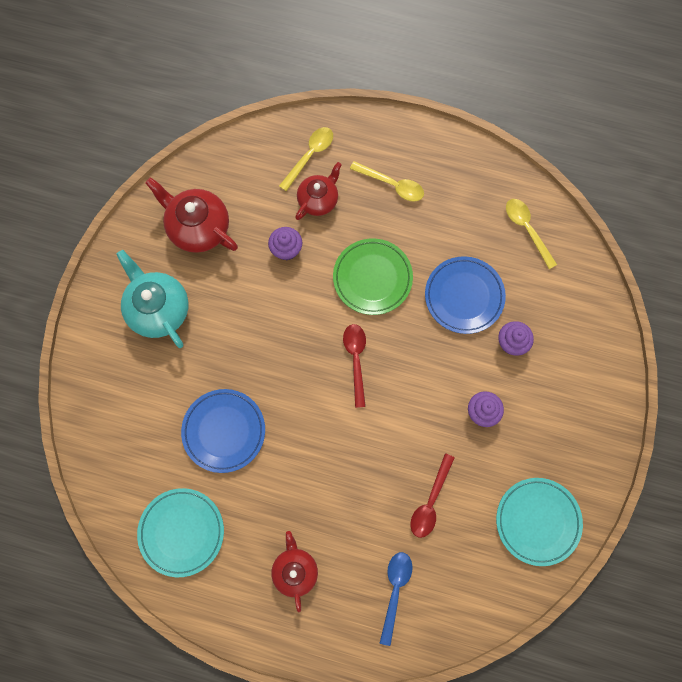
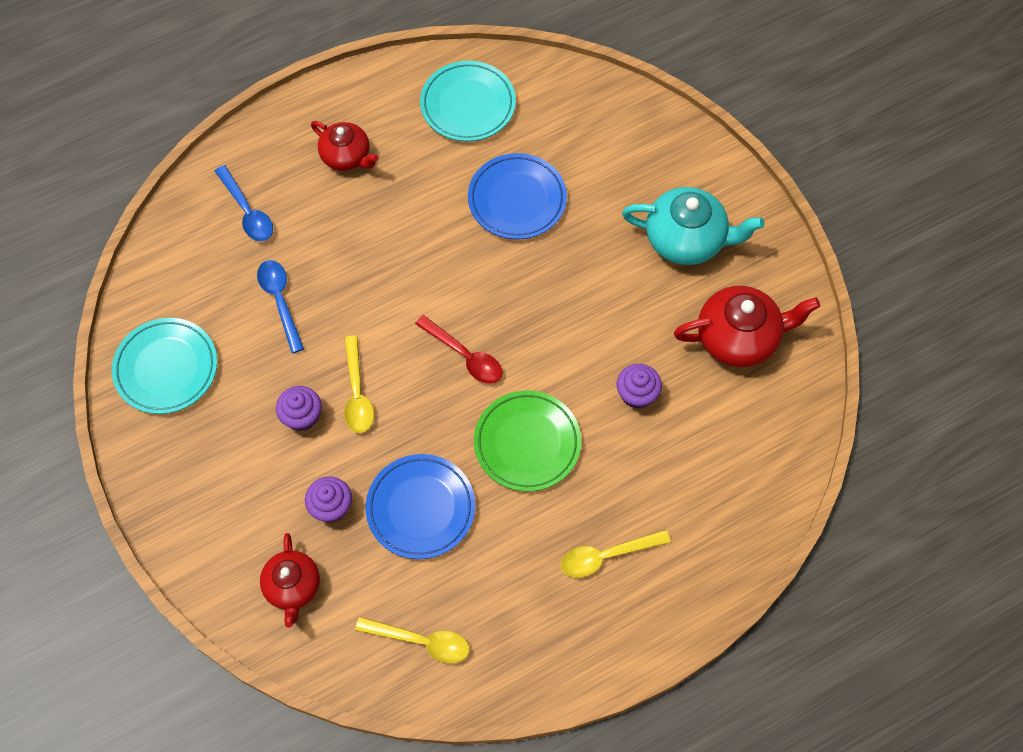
camera: 135 degrees right, 10 degrees down
yellow spoon [279,127,333,191] -> yellow spoon moved to [344,335,374,433]
red teapot [295,162,342,220] -> red teapot moved to [260,533,320,628]
red spoon [410,453,455,538] -> blue spoon [257,260,304,353]

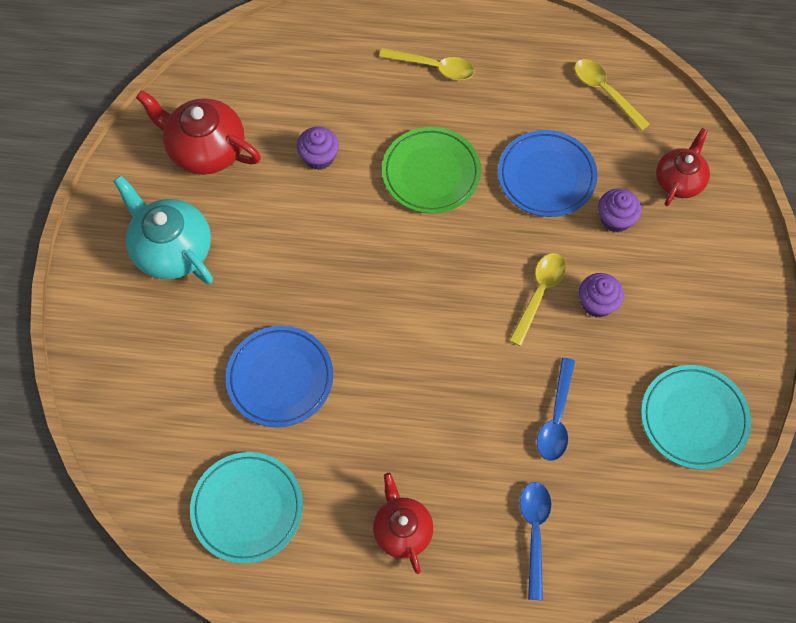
camera: 145 degrees left, 0 degrees up
red spoon [415,315,503,384] -> none

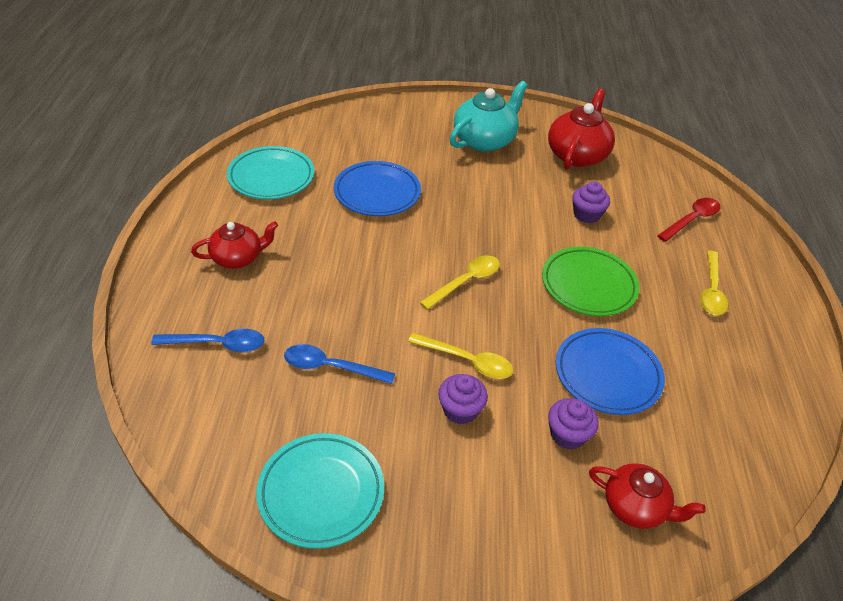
camera: 85 degrees right, 20 degrees down
yellow spoon [574,59,650,131] -> yellow spoon moved to [419,255,500,310]
none -> red spoon [657,198,720,242]

